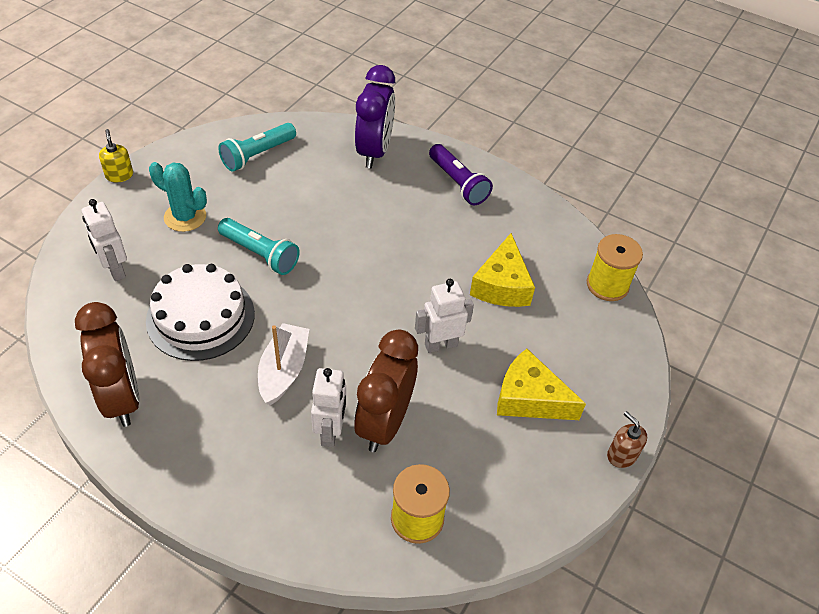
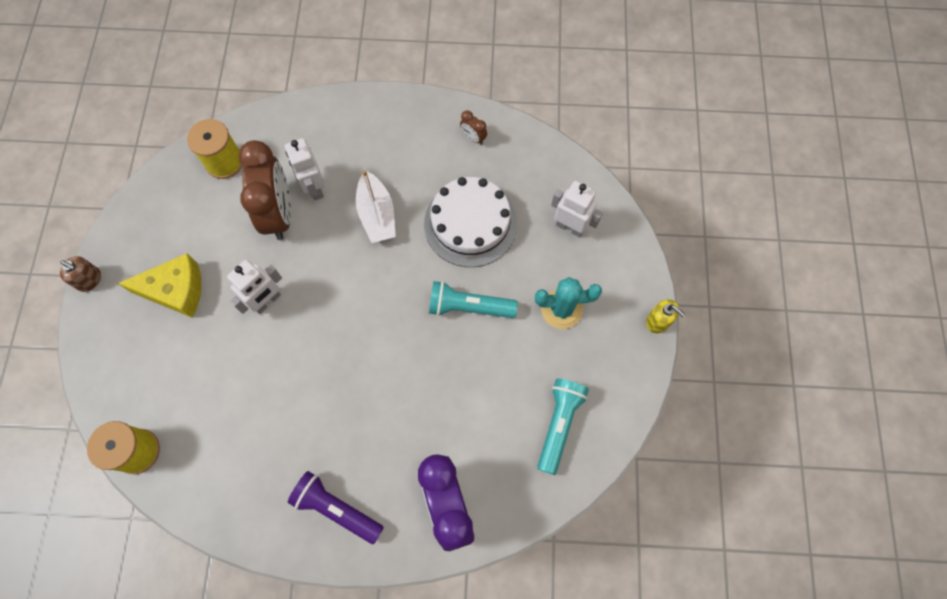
camera: 155 degrees right, 20 degrees up
brown clock [75,302,140,427] -> brown clock [460,110,487,145], size x0.41
yellow cheese [470,233,535,307] -> none

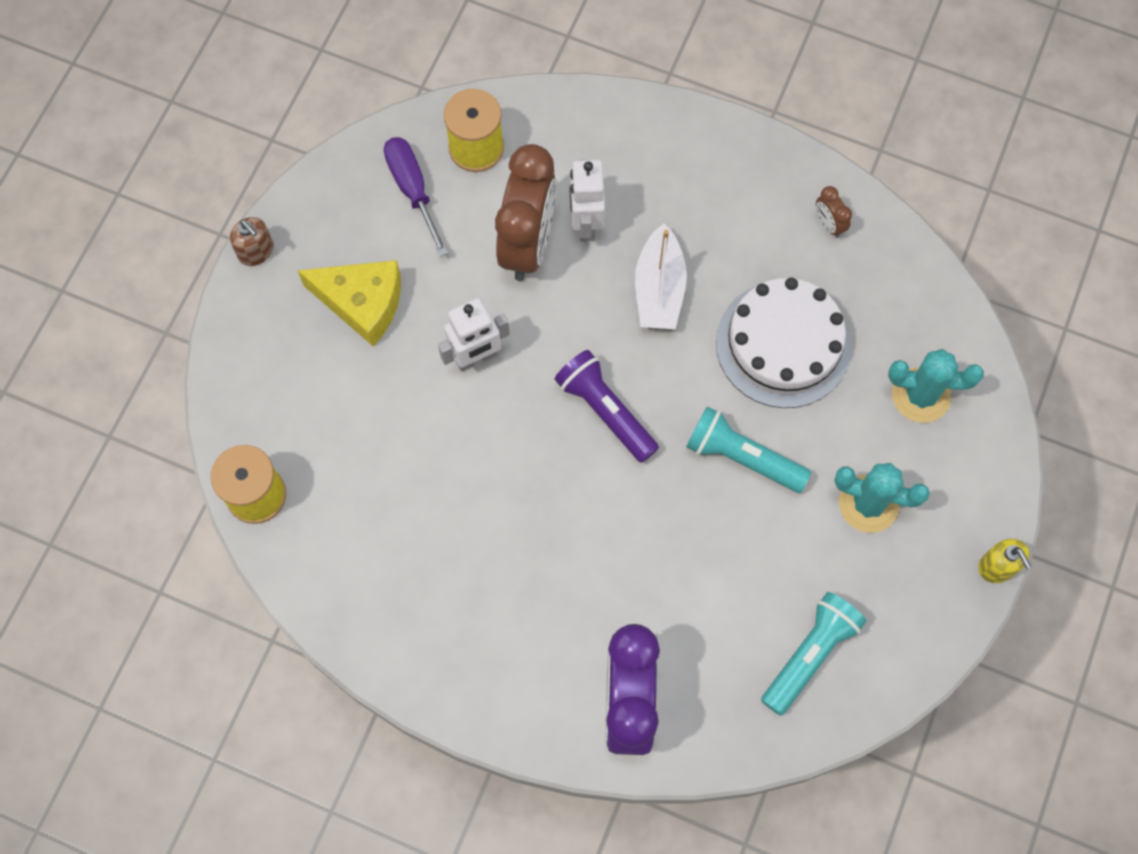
camera: 20 degrees right, 0 degrees up
purple flashlight [288,471,384,544] -> purple flashlight moved to [555,350,659,463]
white robot [551,181,603,238] -> turquoise cactus [888,349,984,423]
none -> purple screwdriver [384,137,448,257]

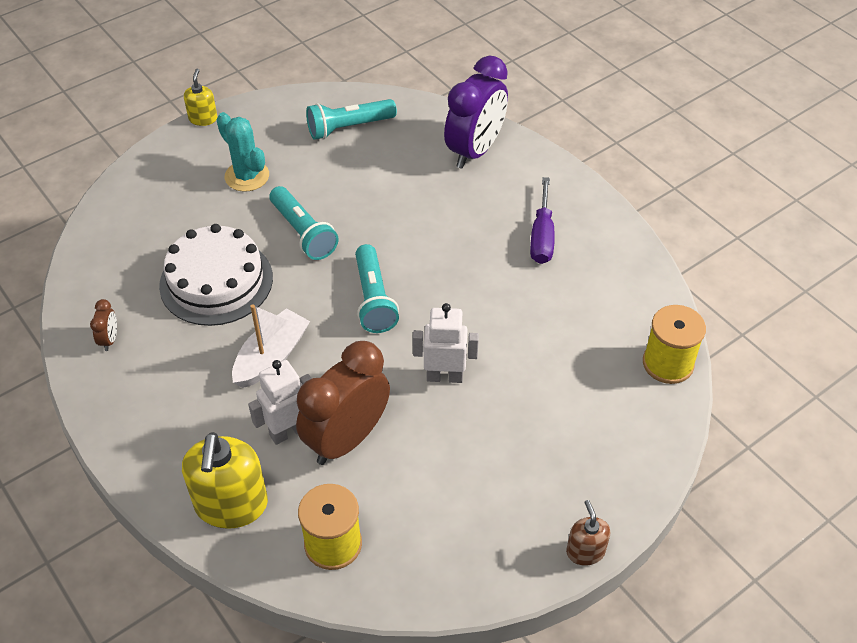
camera: 150 degrees left, 20 degrees down
yellow cheese [297,260,401,346] -> none
purple screwdriver [384,137,448,257] -> purple screwdriver moved to [530,177,555,264]
purple flashlight [555,350,659,463] -> turquoise flashlight [355,244,399,333]
white robot [570,160,605,242] -> white robot turned 150 degrees counterclockwise [248,360,312,445]
turquoise cactus [888,349,984,423] -> none
none -> yellow soap dispenser [182,432,268,529]

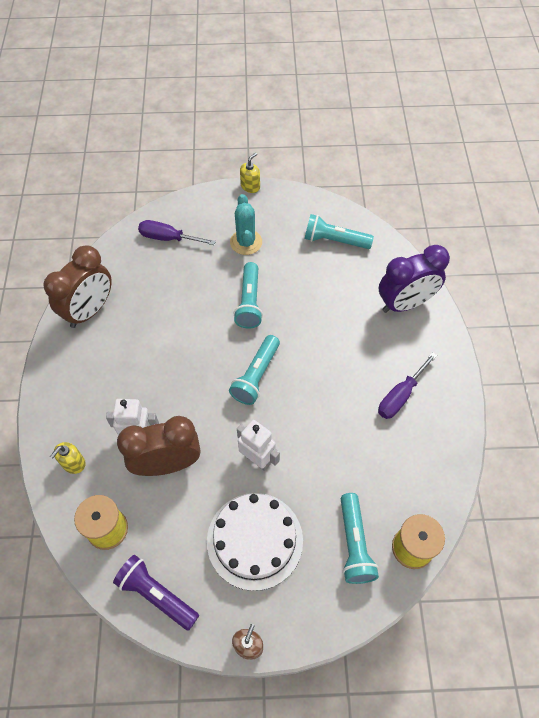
camera: 35 degrees right, 10 degrees up
brown clock [90,299,117,351] -> brown clock [44,245,112,328], size x2.46
white cake [159,224,273,326] -> white cake moved to [207,493,303,591]
yellow soap dispenser [182,432,268,529] -> yellow soap dispenser [50,442,86,474], size x0.53
white boat [232,304,310,388] -> none
none -> purple flashlight [113,555,199,631]
none -> purple screwdriver [138,220,216,245]
none -> turquoise flashlight [341,493,379,584]

